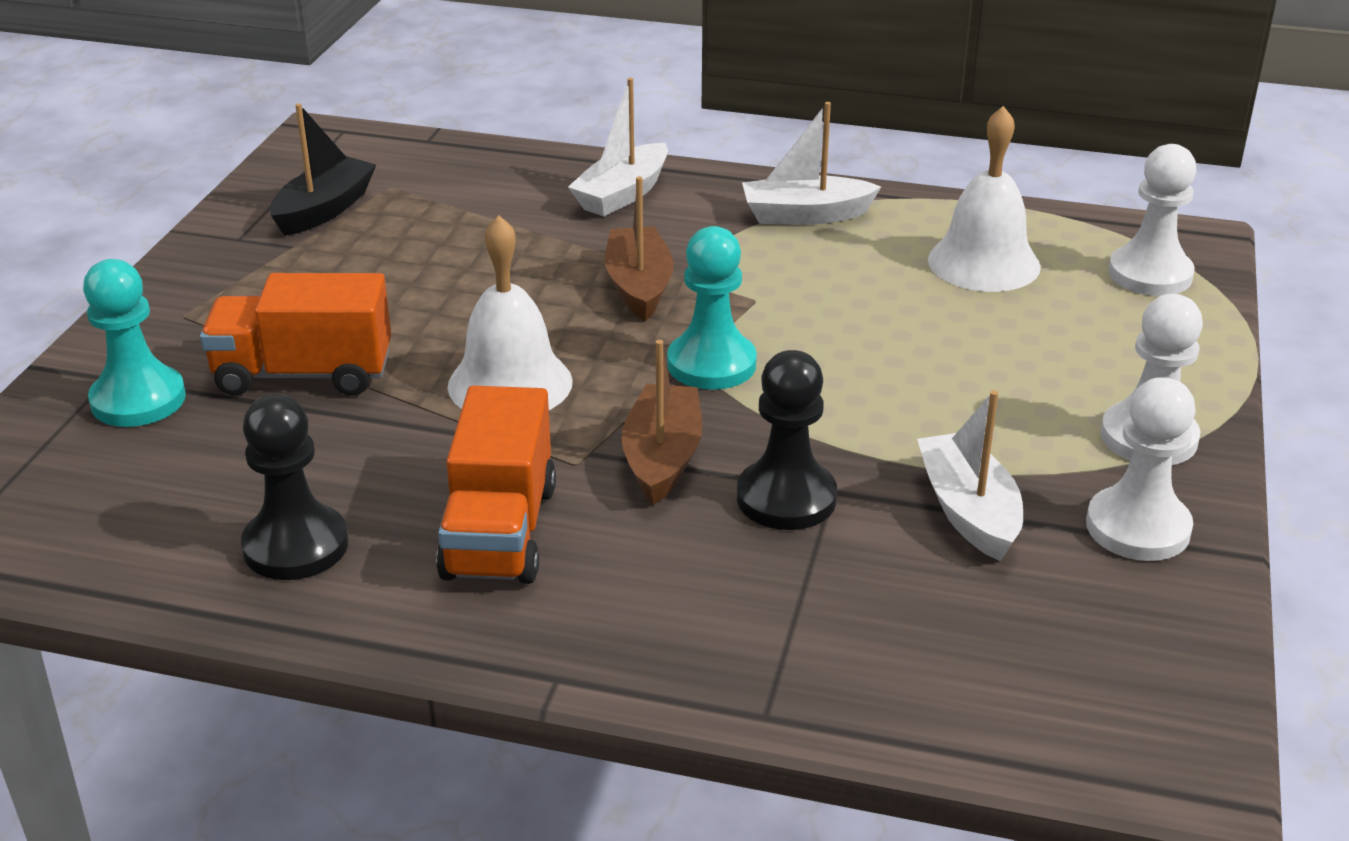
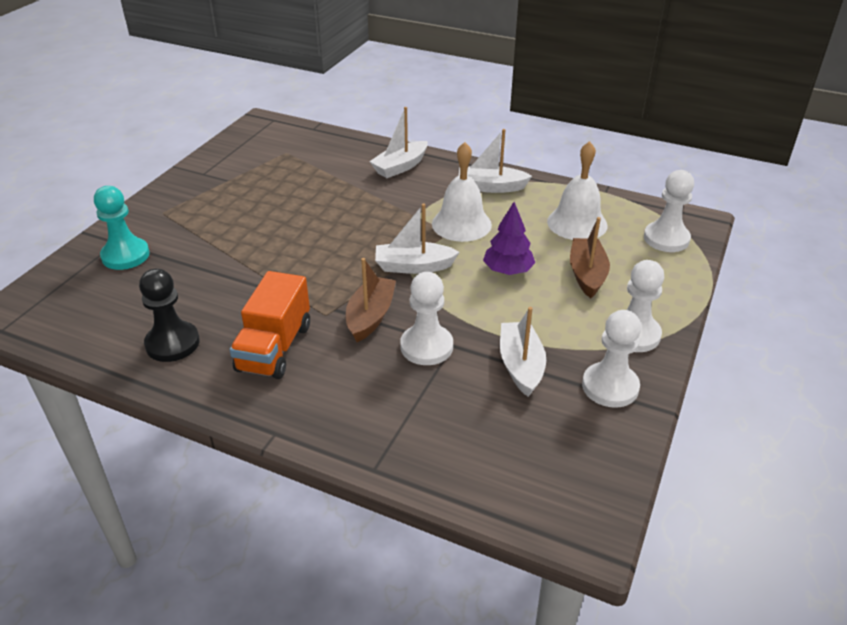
camera: 10 degrees right, 5 degrees up
orange truck [200,273,391,396] -> none
black boat [270,103,376,236] -> none
white bell [448,215,573,410] -> white bell moved to [432,142,492,242]
brown boat [605,176,674,321] -> brown boat moved to [570,217,610,298]
turquoise pawn [667,226,757,390] -> white boat [375,203,460,274]
black pawn [737,350,837,530] -> white pawn [400,272,453,365]
none -> purple tree [483,202,535,275]

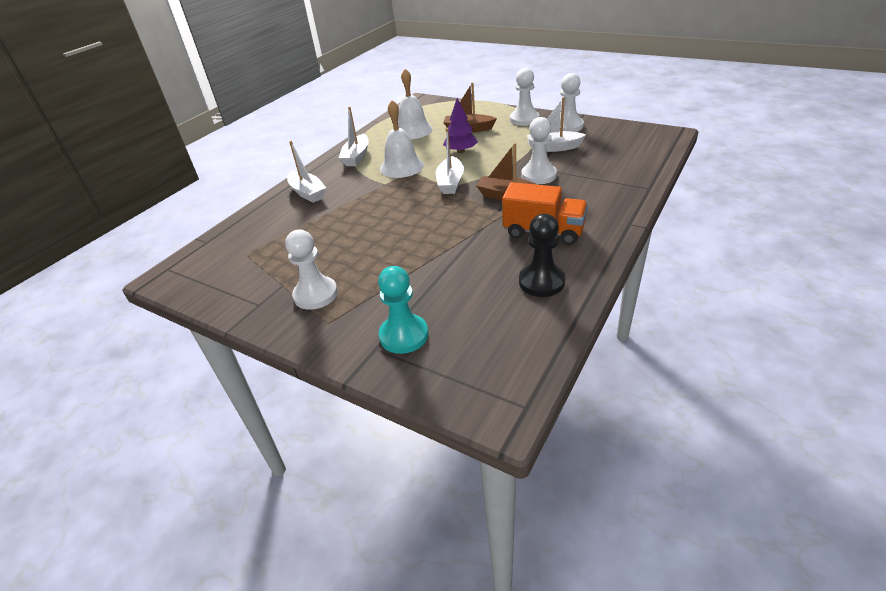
camera: 80 degrees left, 0 degrees up
white pawn [644,170,694,252] -> white pawn moved to [285,230,338,310]

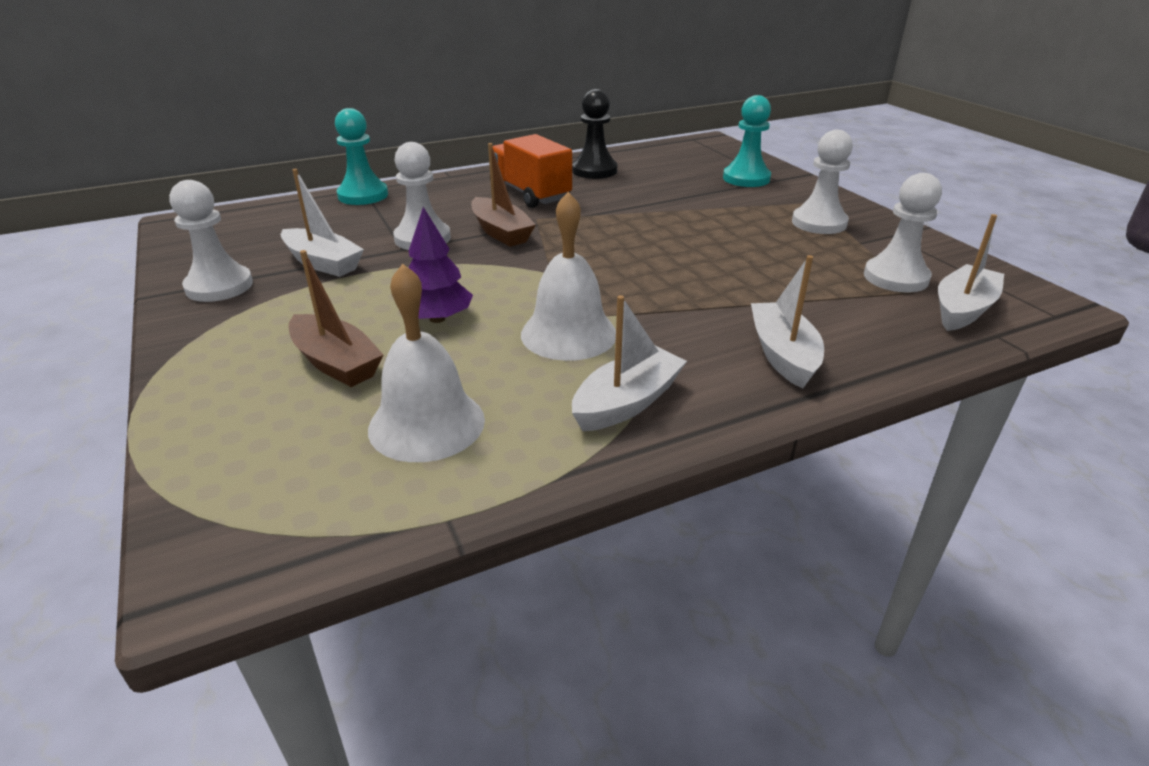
camera: 150 degrees left, 5 degrees down
white boat [436,128,464,194] -> white boat moved to [938,214,1004,331]
white pawn [510,68,539,126] -> white pawn moved to [864,173,942,292]
none -> turquoise pawn [335,108,388,205]

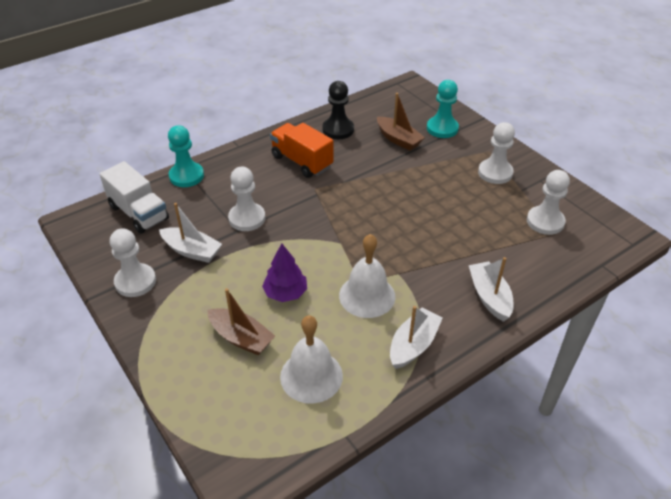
camera: 10 degrees left, 10 degrees up
brown boat [471,143,536,247] -> brown boat moved to [377,93,425,151]
white boat [938,214,1004,331] -> none
none -> white truck [99,161,169,234]

